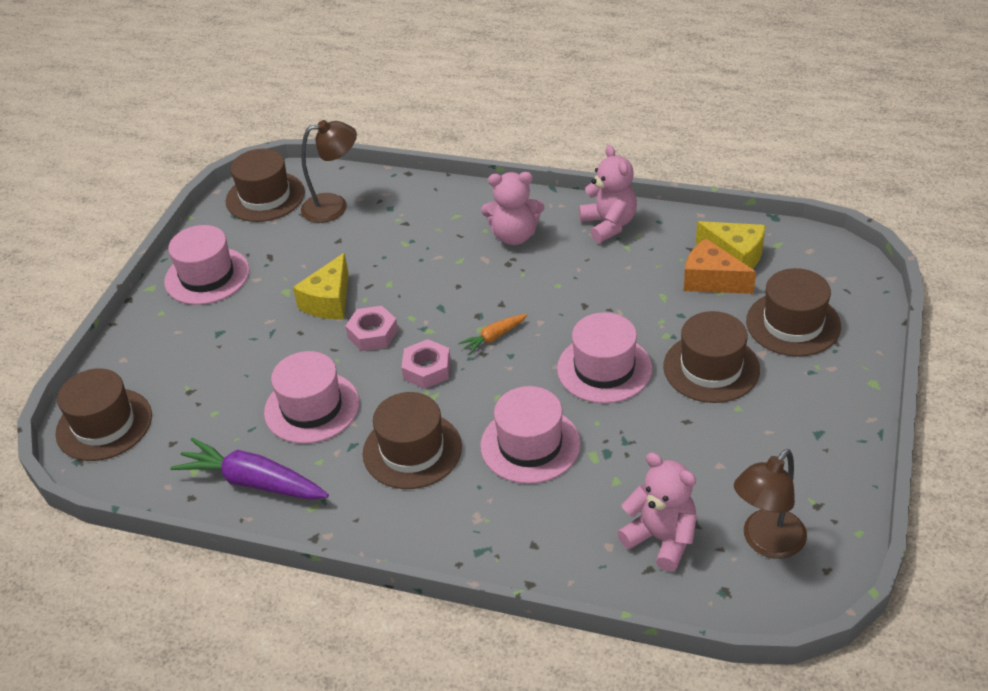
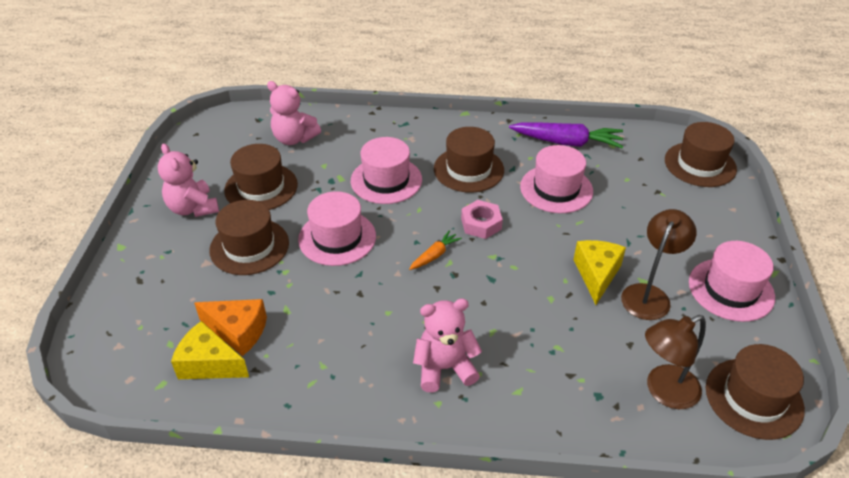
camera: 165 degrees right, 0 degrees up
pink nut [345,306,398,351] -> none
pink teddy bear [579,145,637,243] -> pink teddy bear moved to [158,144,219,217]
brown lamp [734,449,807,559] -> brown lamp moved to [621,209,697,320]
brown hat [746,268,841,357] -> brown hat moved to [224,144,298,210]

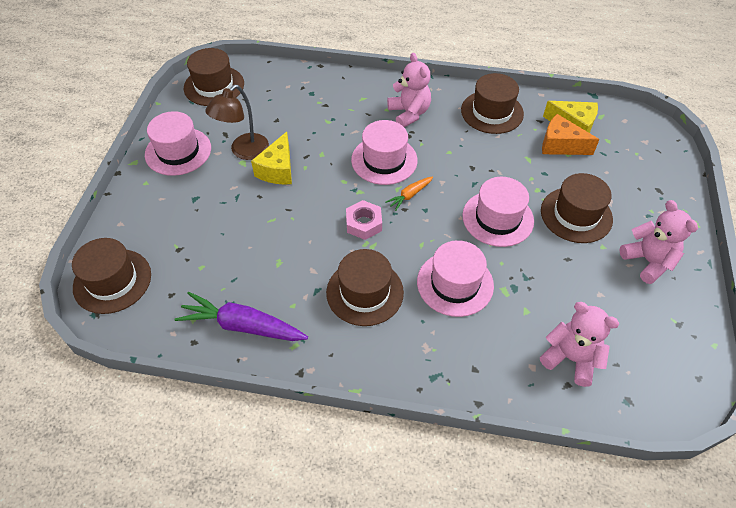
camera: 175 degrees left, 10 degrees up
brown hat [224,144,298,210] -> brown hat moved to [461,73,524,134]
pink teddy bear [413,298,482,392] -> pink teddy bear turned 105 degrees counterclockwise [387,53,431,127]
pink hat [520,145,593,213] -> pink hat moved to [351,120,418,185]
brown lamp [645,315,706,409] -> none

